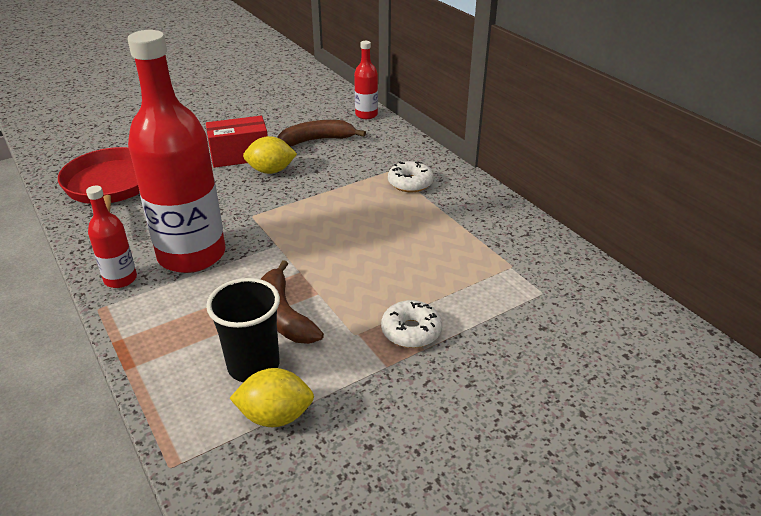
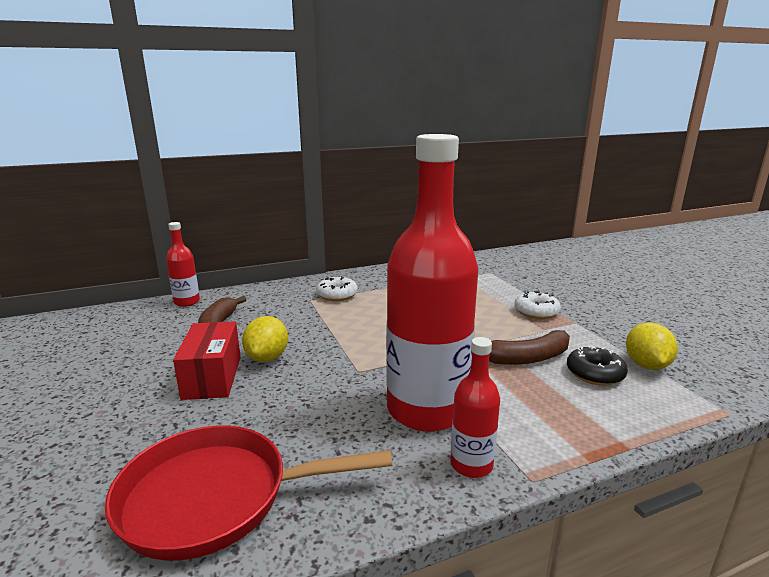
camera: 80 degrees left, 15 degrees down
black cup [206,278,280,382] -> black donut [567,346,628,386]

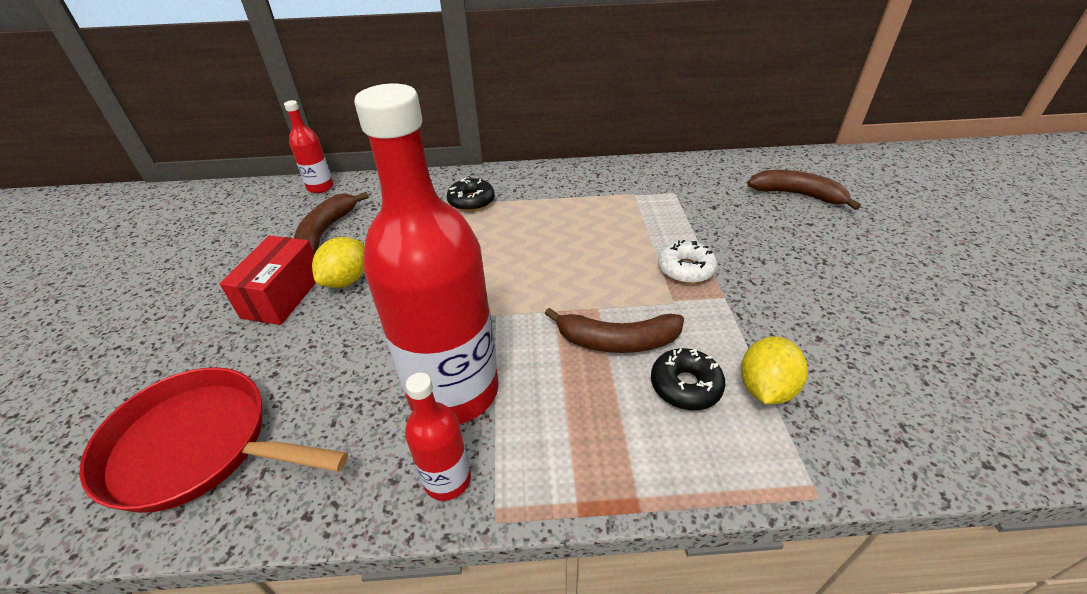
camera: 20 degrees right, 20 degrees up
white donut [316,276,358,301] -> black donut [447,178,495,211]
none -> brown banana [747,170,861,210]

